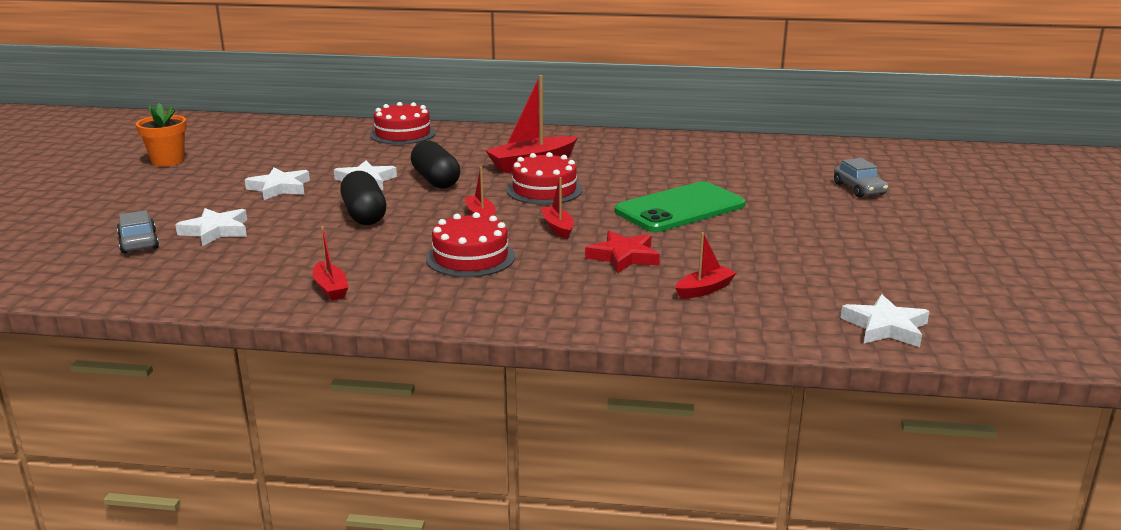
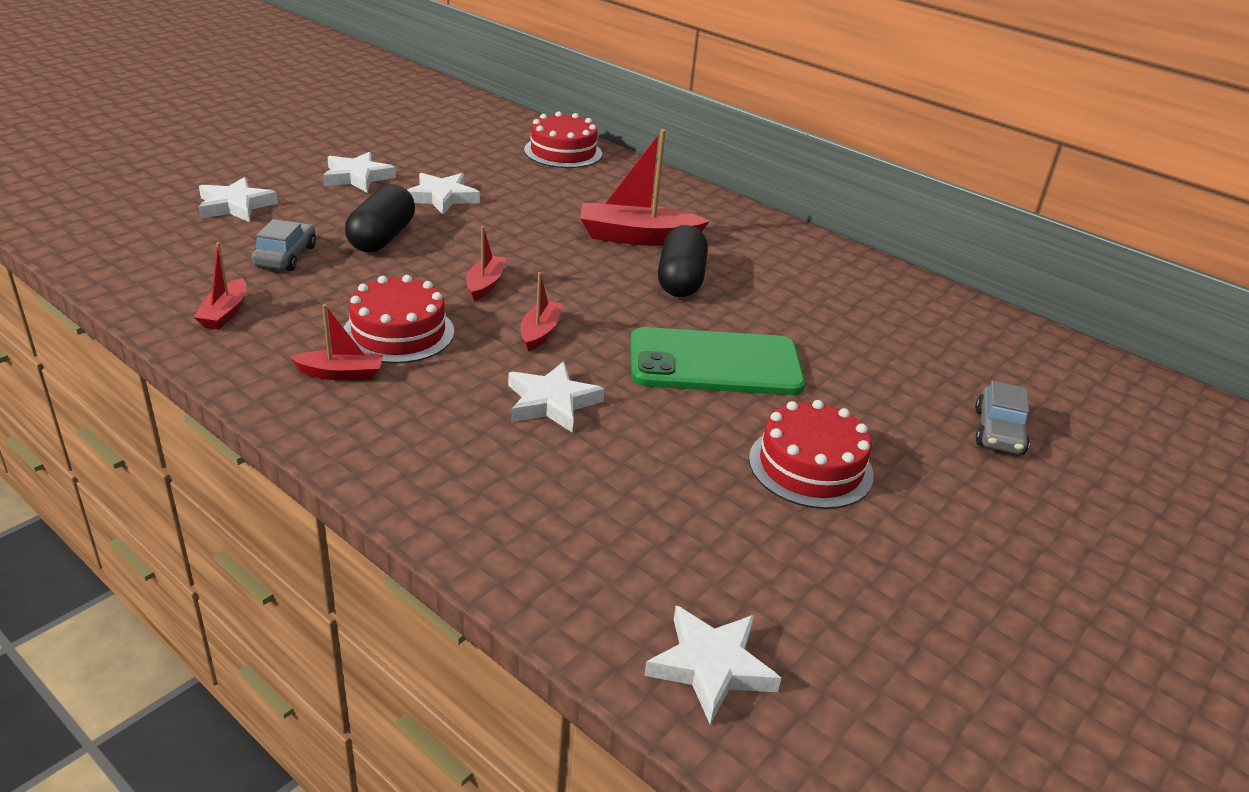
camera: 30 degrees right, 10 degrees up
grey car [117,210,159,254] -> grey car moved to [251,219,316,271]
orange flower pot [136,103,187,167] -> none
black capsule [411,140,460,188] -> black capsule moved to [658,225,708,297]
red cake [507,152,583,205] -> red cake moved to [749,400,874,509]
red star [585,231,660,273] -> white star [508,361,604,433]
red boat [675,232,736,299] -> red boat moved to [290,304,383,380]

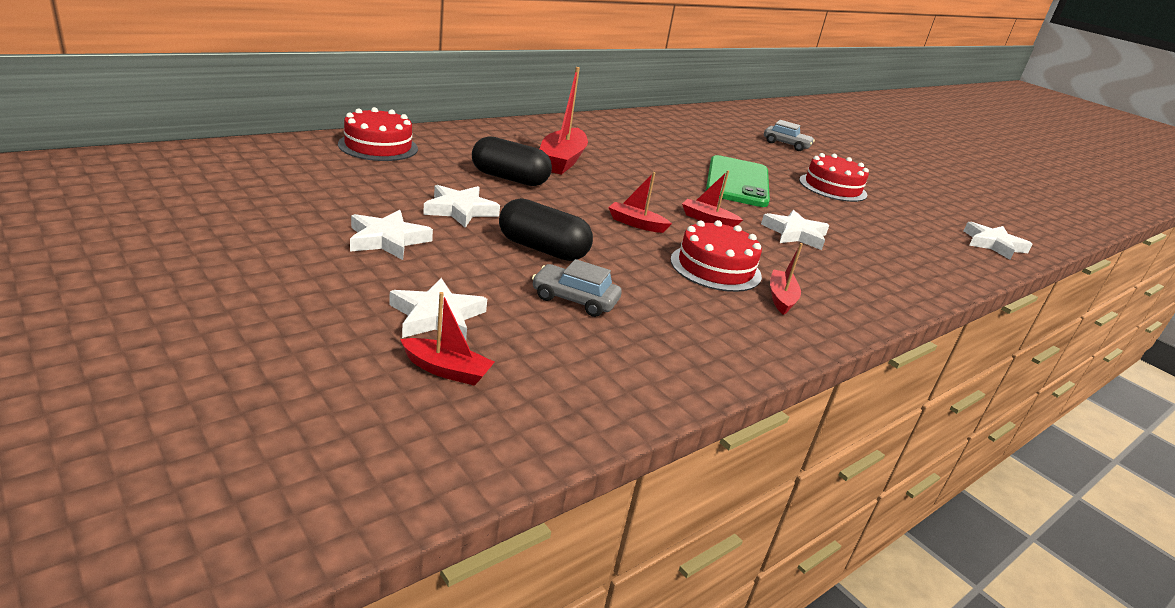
camera: 80 degrees left, 5 degrees down
red boat [194,242,246,330] -> red boat moved to [400,292,494,386]
black capsule [658,225,708,297] -> black capsule moved to [472,136,552,186]

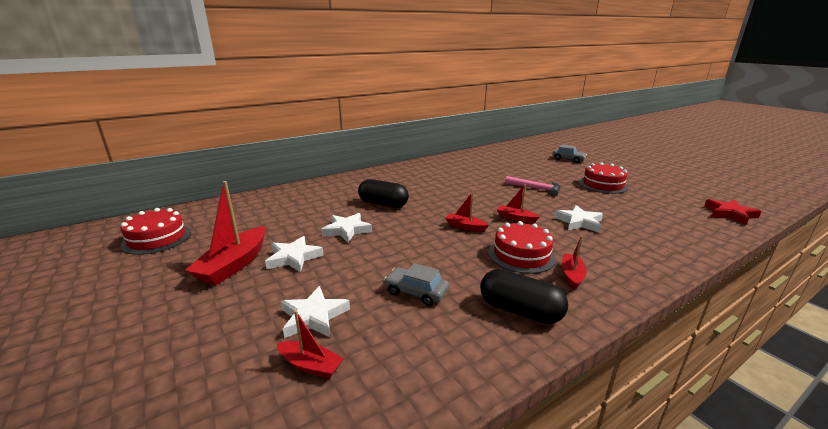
camera: 10 degrees right, 5 degrees down
red cake [338,107,418,161] -> red cake moved to [120,208,191,255]
black capsule [499,198,593,261] -> black capsule moved to [480,269,568,324]
red boat [540,67,588,175] -> red boat moved to [185,181,266,285]
green phone [706,155,770,207] -> pink hammer [505,176,560,196]
white star [964,222,1033,260] -> red star [704,199,762,225]

